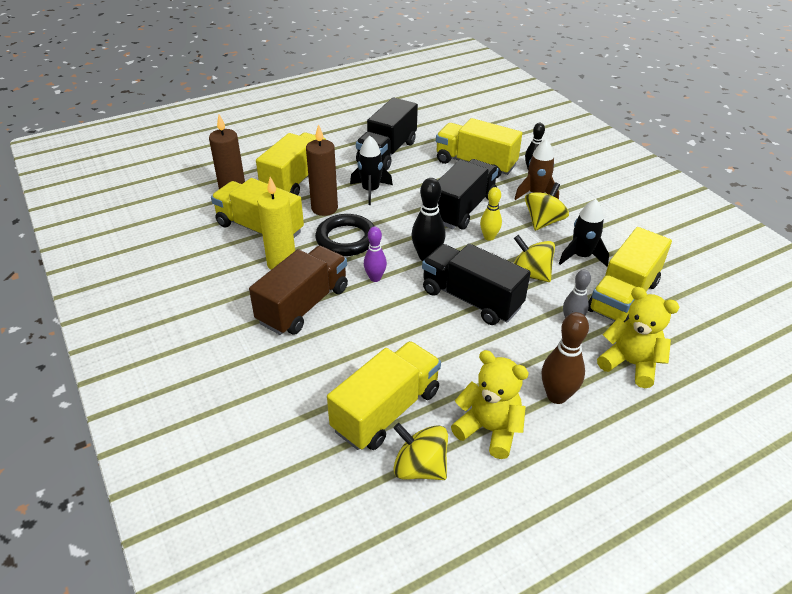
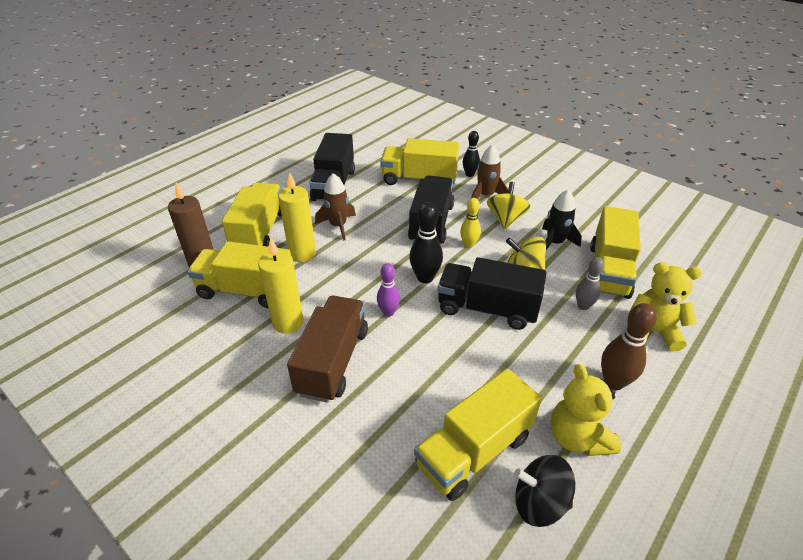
camera: 20 degrees left, 0 degrees up
brown candle [306,124,338,216] -> yellow candle [278,172,316,262]
black ring [315,214,375,256] -> none
yellow truck [327,341,441,450] -> yellow truck turned 150 degrees counterclockwise [414,369,542,501]
black rocket [350,136,393,205] -> brown rocket [315,173,356,241]
yellow spinning top [393,423,448,480] -> black spinning top [514,455,575,527]
yellow teddy bear [451,350,529,459] -> yellow teddy bear turned 120 degrees counterclockwise [551,364,621,456]

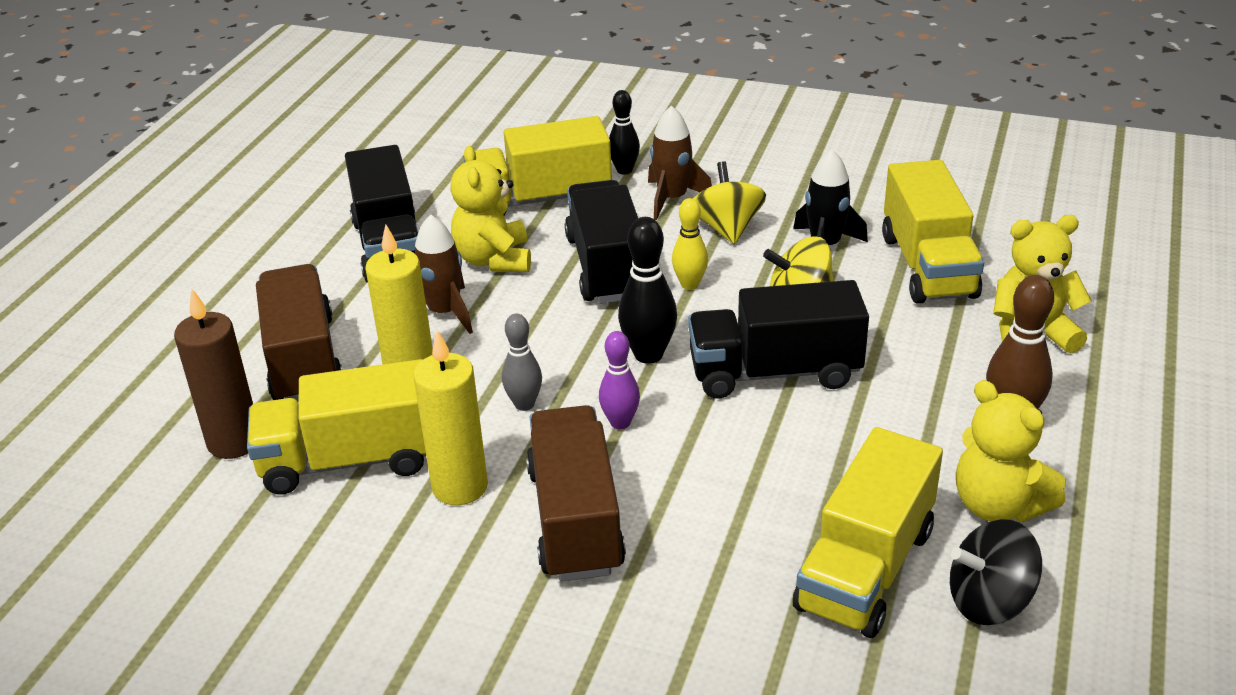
camera: 20 degrees left, 5 degrees down
yellow truck [222,183,282,247] -> brown truck [256,264,342,402]
grey bowling pin [576,257,604,310] -> grey bowling pin moved to [502,313,542,411]
none -> yellow teddy bear [450,146,531,272]

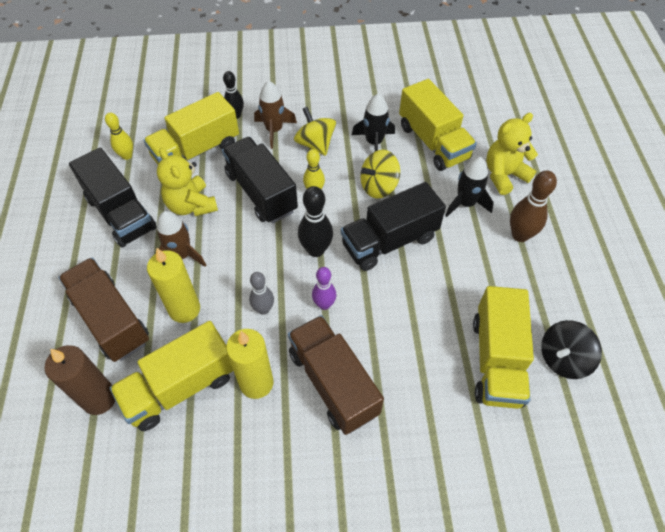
camera: 25 degrees left, 20 degrees up
yellow teddy bear [956,380,1066,522] -> none
none -> yellow bowling pin [105,113,133,160]
none -> black rocket [445,157,494,217]

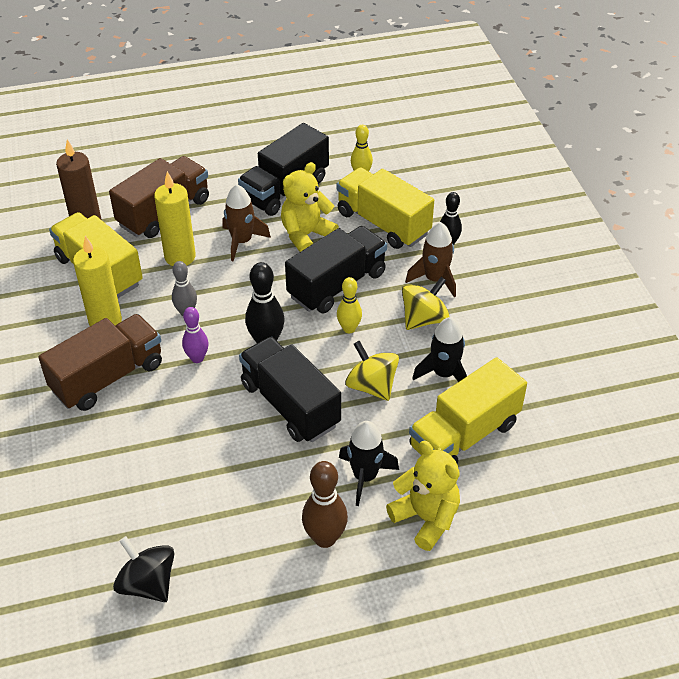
camera: 80 degrees right, 10 degrees down
yellow truck [473,286,534,409] -> none

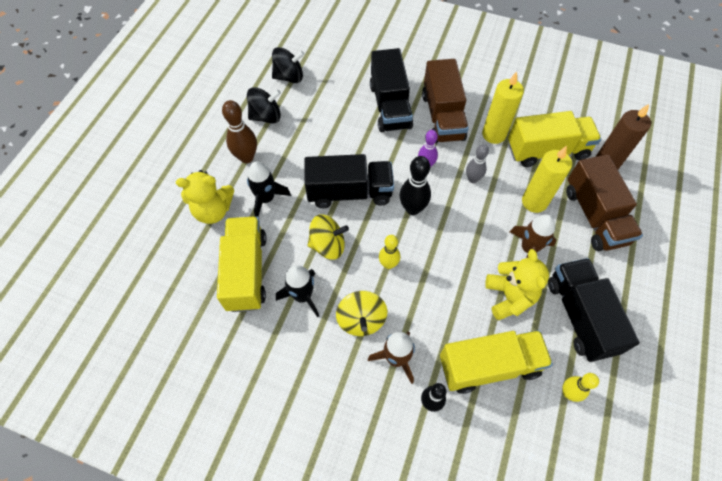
camera: 125 degrees right, 15 degrees up
black truck [285,226,387,313] -> black truck moved to [370,48,413,132]
none -> black spinning top [247,87,281,124]

